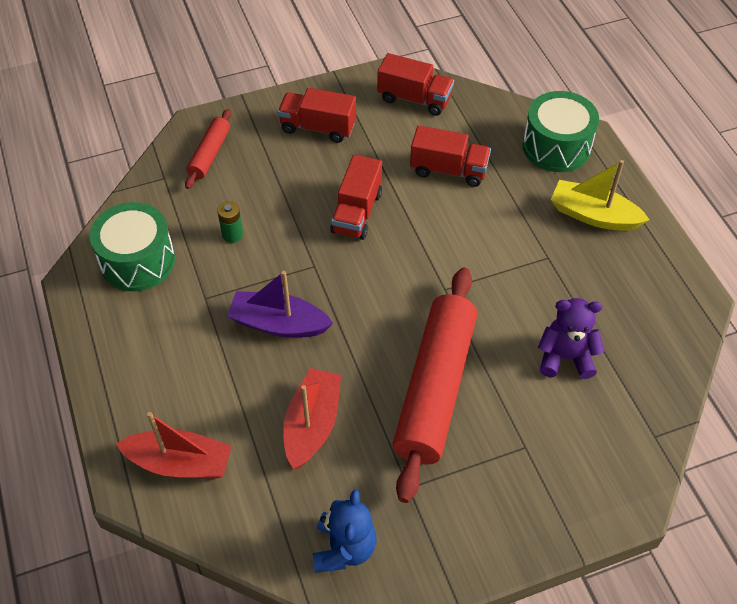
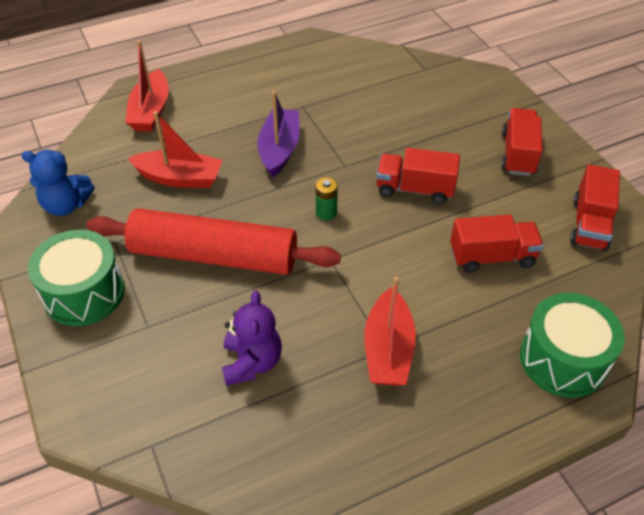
camera: 85 degrees right, 5 degrees down
green drum [90,202,175,291] -> green drum moved to [28,230,125,326]
red rolling pin [185,109,231,189] -> none
green battery [217,201,243,243] -> green battery moved to [316,178,338,220]
red truck [410,125,491,187] -> red truck turned 105 degrees counterclockwise [450,215,544,273]
yellow boat [551,160,650,231] -> none
none -> red boat [364,277,416,386]

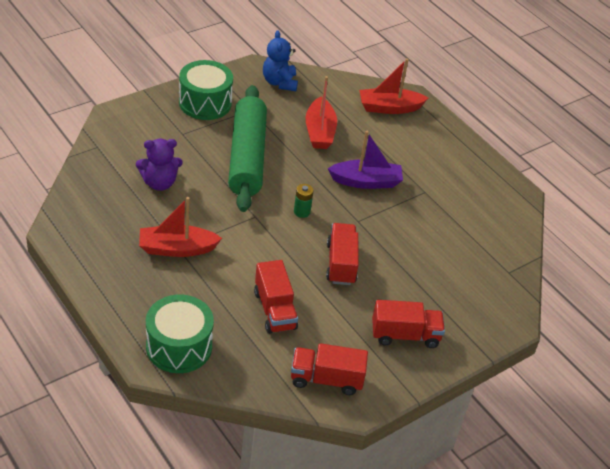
camera: 75 degrees right, 5 degrees down
red rolling pin [86,208,341,275] -> green rolling pin [228,85,267,212]

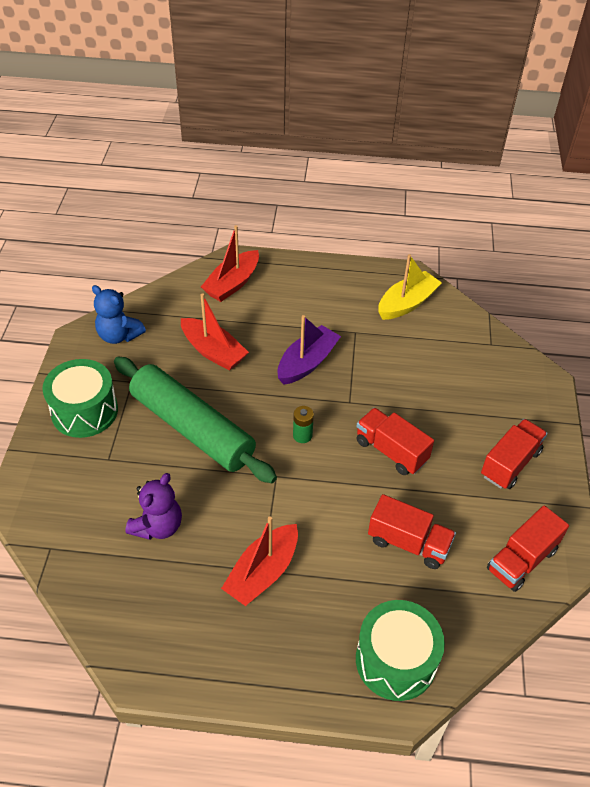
camera: 45 degrees left, 5 degrees up
none -> yellow boat [378,254,442,320]

